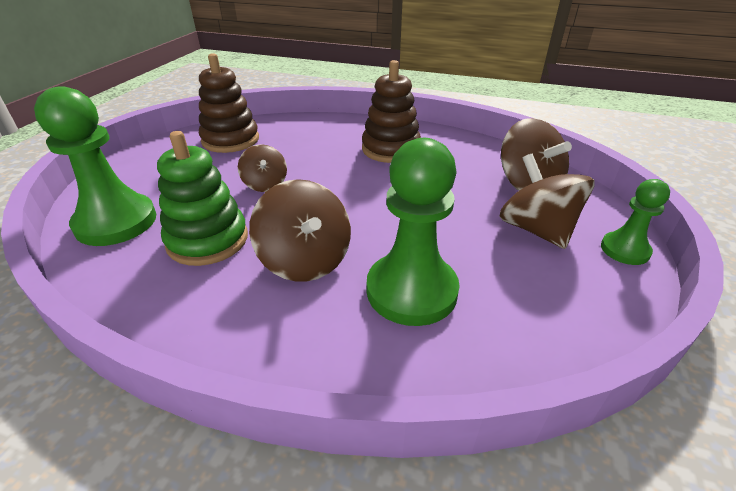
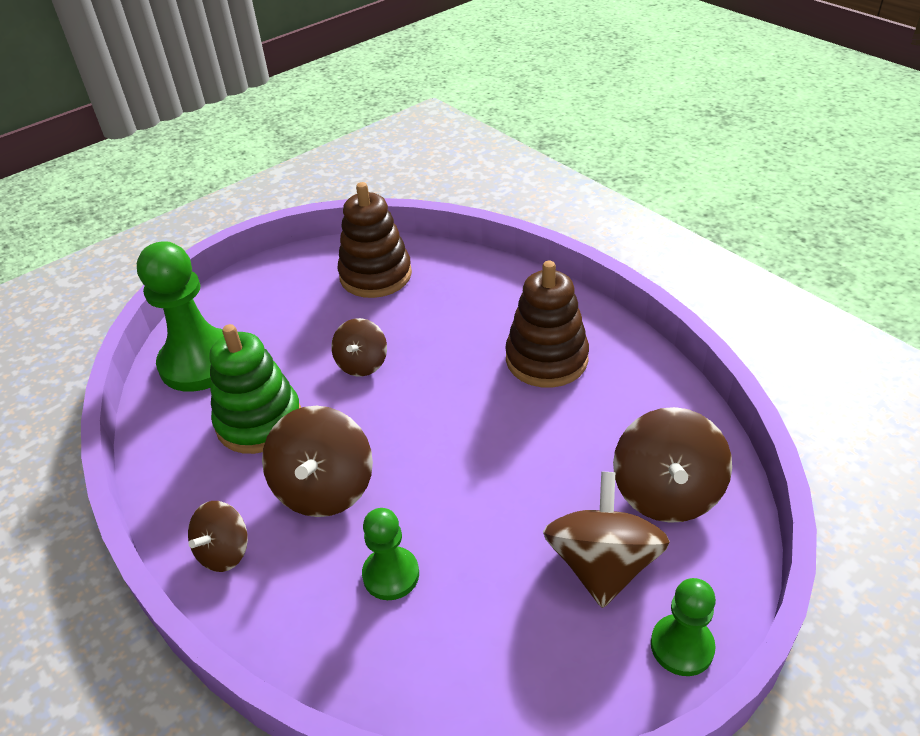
camera: 35 degrees right, 5 degrees up
green pawn [367,138,460,326] -> green pawn [362,508,419,600], size x0.55
none -> brown spinning top [188,501,248,572]

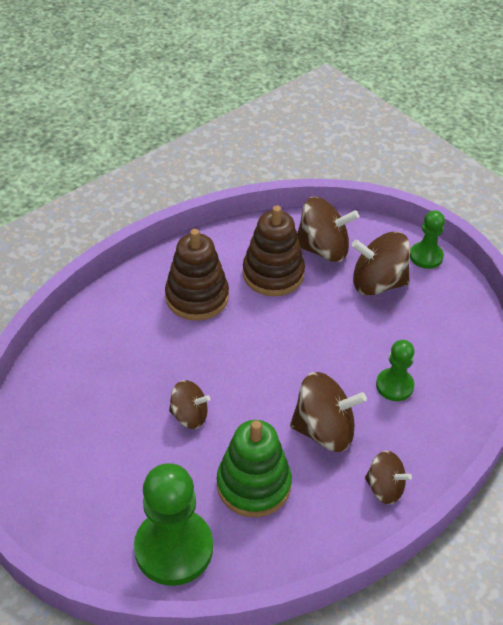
camera: 95 degrees left, 5 degrees up
brown stacking toy [338,182,412,298] -> brown stacking toy moved to [243,205,305,296]

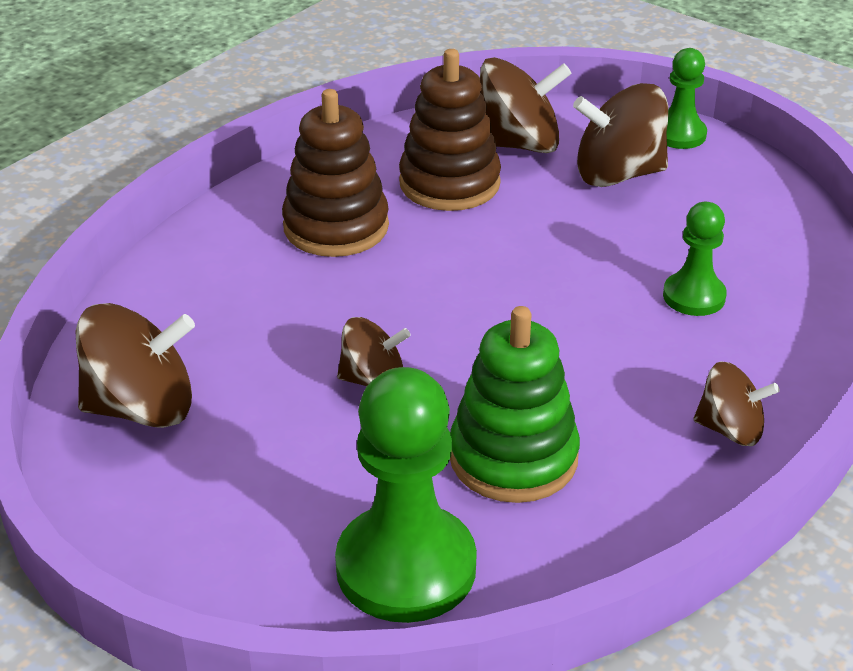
camera: 10 degrees left, 10 degrees down
brown spinning top [290,372,367,452] -> brown spinning top moved to [75,303,195,428]

